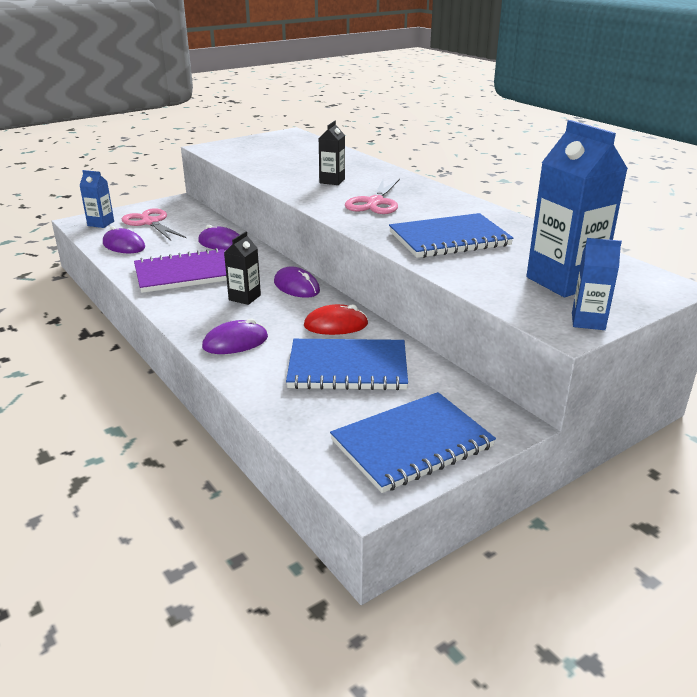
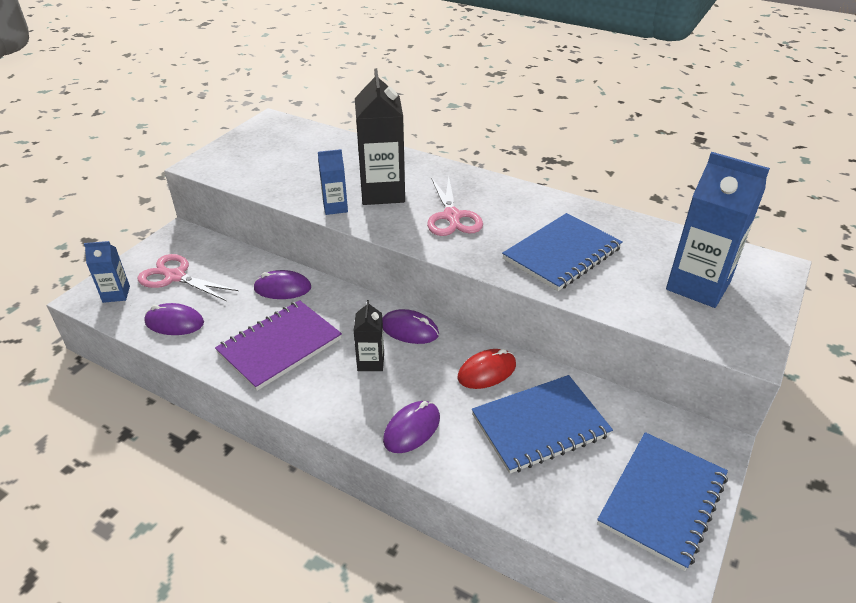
camera: 25 degrees left, 10 degrees up
black carton [319,121,345,185] -> black carton [355,68,405,205], size x1.93
blue carton [572,238,622,330] -> blue carton moved to [318,149,348,215]

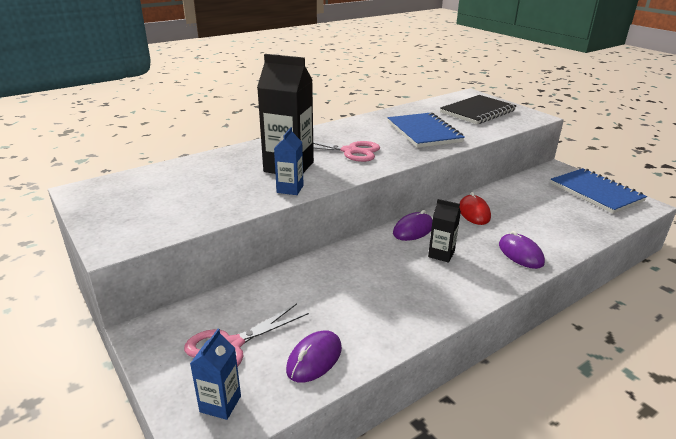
camera: 65 degrees left, 10 degrees down
purple notebook [215,300,342,391] -> none
purple mouse [253,270,311,299] -> none
blue notebook [472,375,613,474] -> none
blue carton [666,152,770,308] -> black notebook [440,95,517,124]

